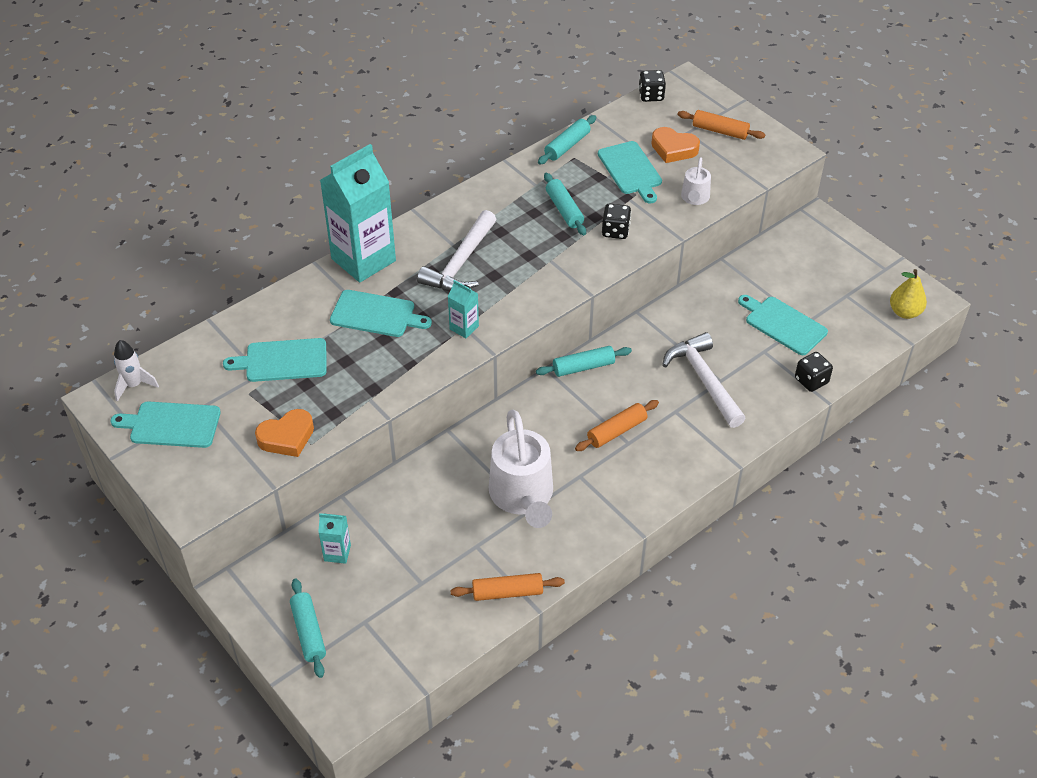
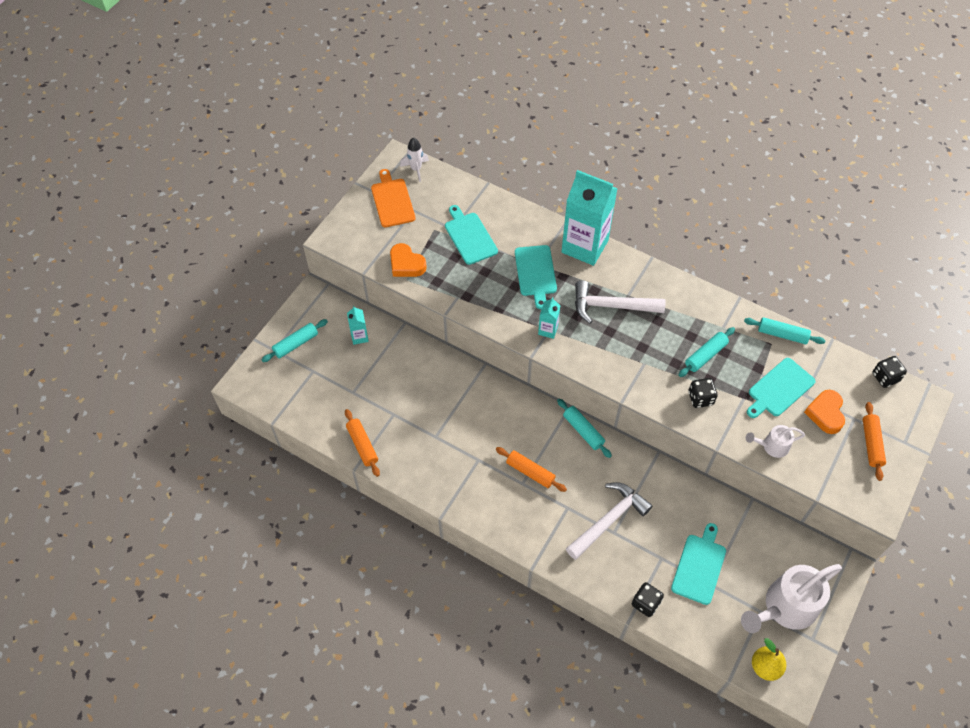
camera: 70 degrees right, 10 degrees up
turquoise cutting board [111,401,221,448] -> orange cutting board [371,169,416,227]
white watering can [489,410,553,528] -> white watering can moved to [741,564,842,633]

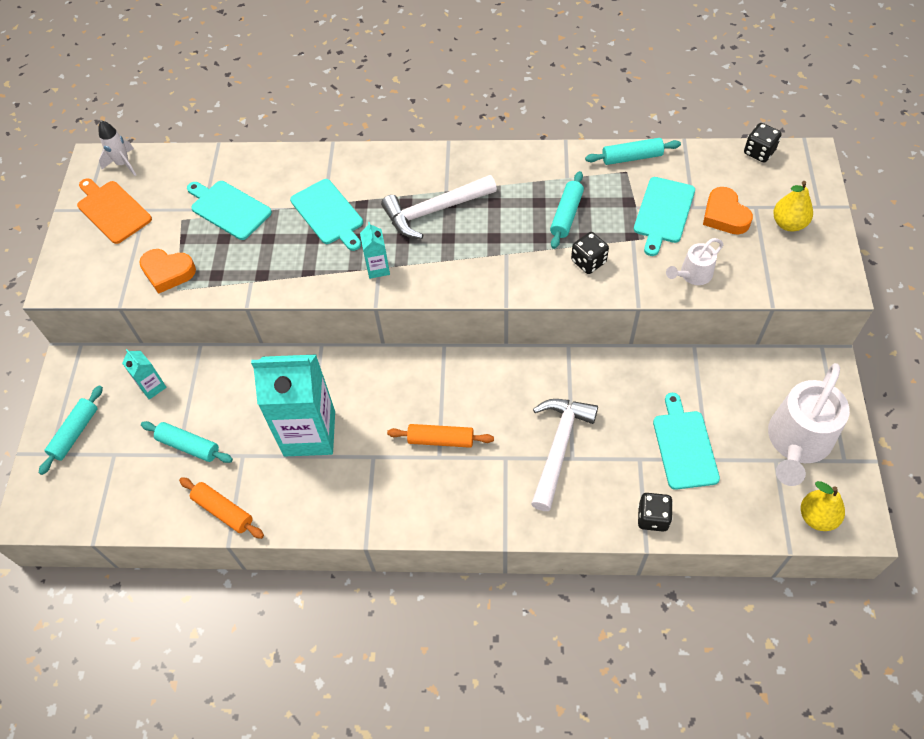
camera: 25 degrees left, 0 degrees up
turquoise rolling pin [557,398,612,458] -> turquoise rolling pin moved to [141,421,233,463]
turquoise carton [561,170,618,266] -> turquoise carton moved to [251,354,335,456]
orange rolling pin [863,402,886,481] -> yellow pear [773,181,813,231]

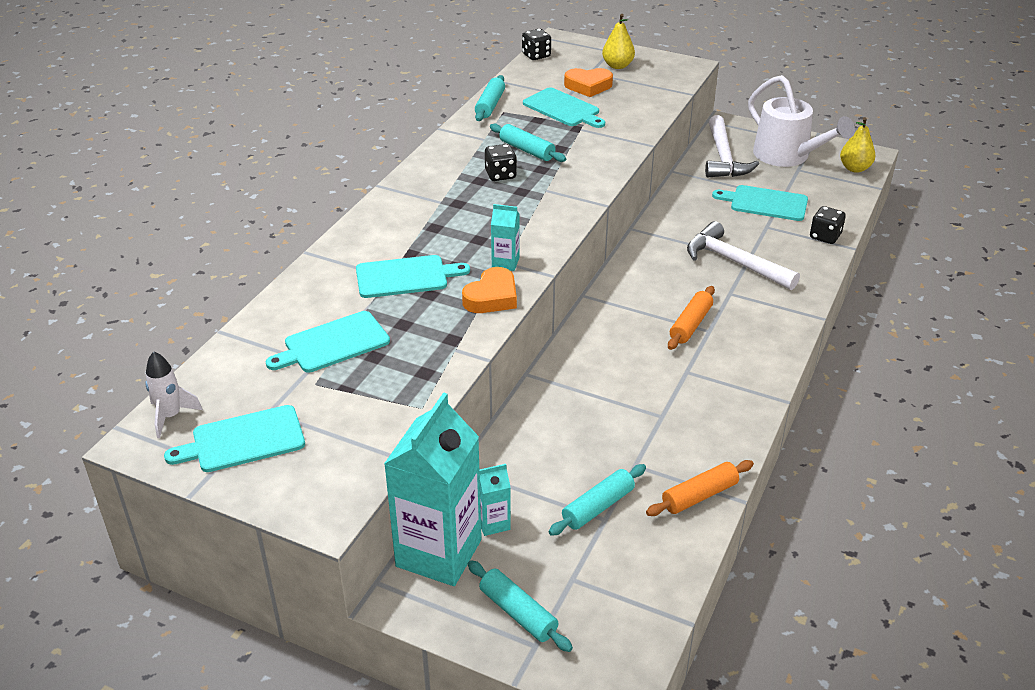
camera: 70 degrees left, 20 degrees down
orange cutting board [77,178,152,244] -> turquoise cutting board [164,405,305,472]
orange heart [139,249,196,294] -> orange heart moved to [462,267,517,313]
turquoise carton [251,354,335,456] -> turquoise carton moved to [384,392,482,586]
white hammer [381,175,497,239] -> white hammer moved to [705,115,759,178]
black dice [571,232,609,274] -> black dice moved to [485,144,517,181]
white watering can [666,238,723,285] -> none

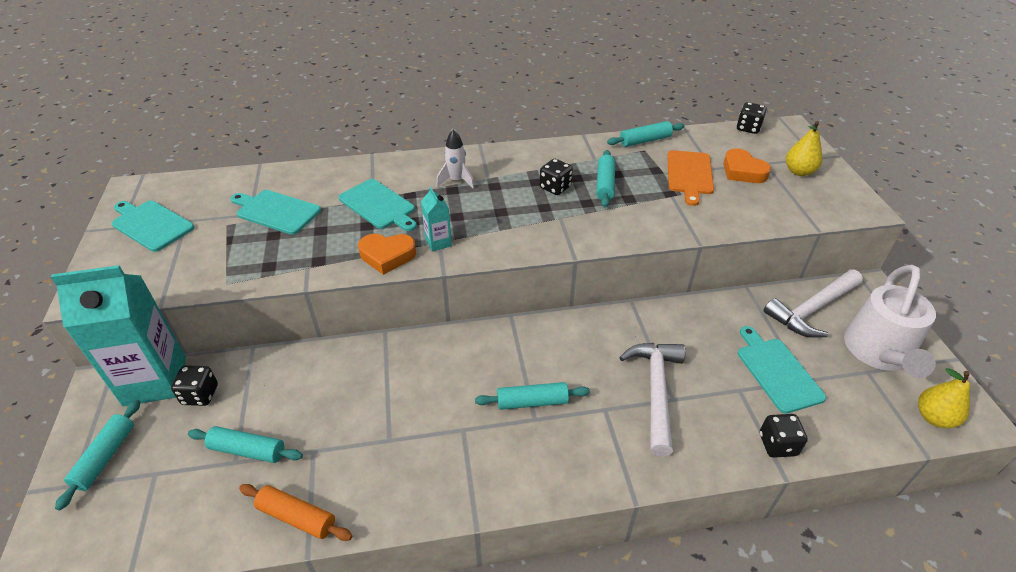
camera: 55 degrees right, 5 degrees up
white rocket [145,351,203,438] -> white rocket moved to [436,130,474,189]
turquoise carton [479,464,511,536] -> black dice [171,365,218,406]
turquoise cutting board [523,87,605,128] -> orange cutting board [667,150,714,206]
orange rolling pin [668,286,715,350] -> turquoise rolling pin [475,382,590,410]

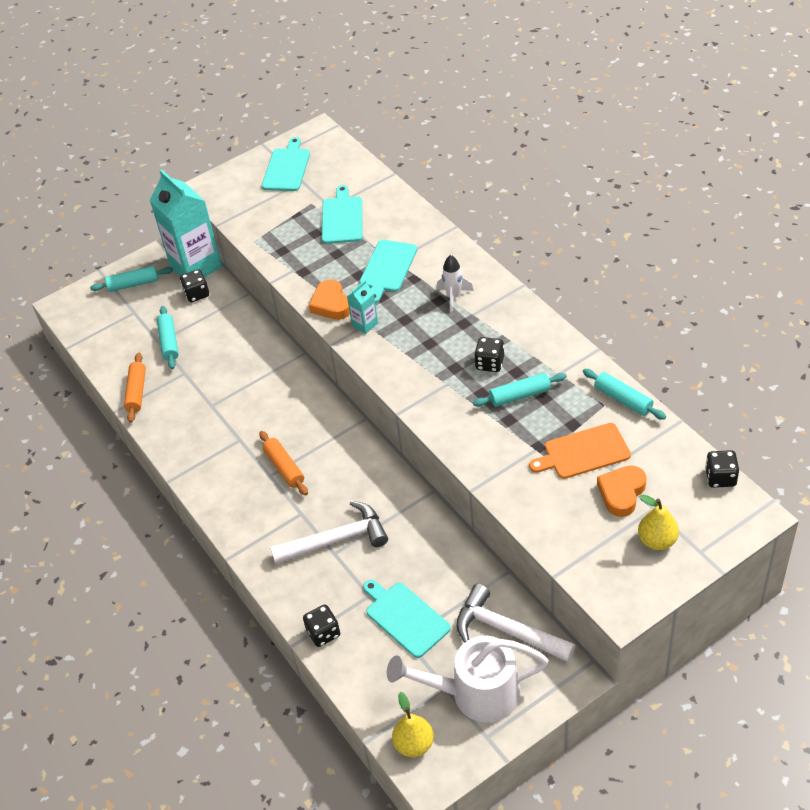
camera: 70 degrees right, 5 degrees up
turquoise rolling pin [475,382,590,410] -> orange rolling pin [259,431,308,495]
turquoise cutting board [738,326,826,414] -> turquoise cutting board turned 90 degrees counterclockwise [363,580,451,658]

